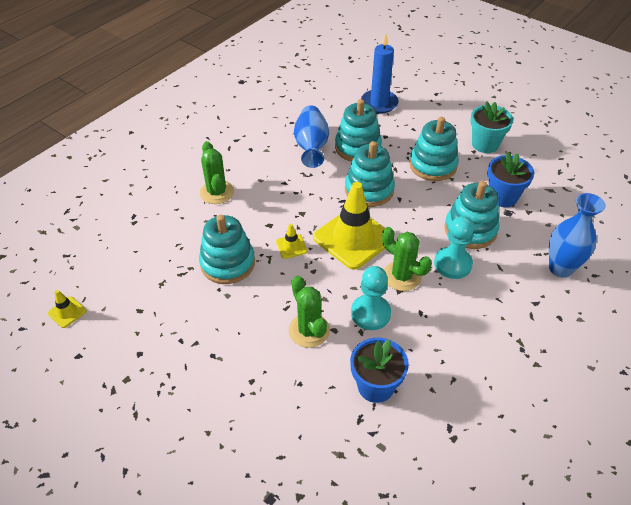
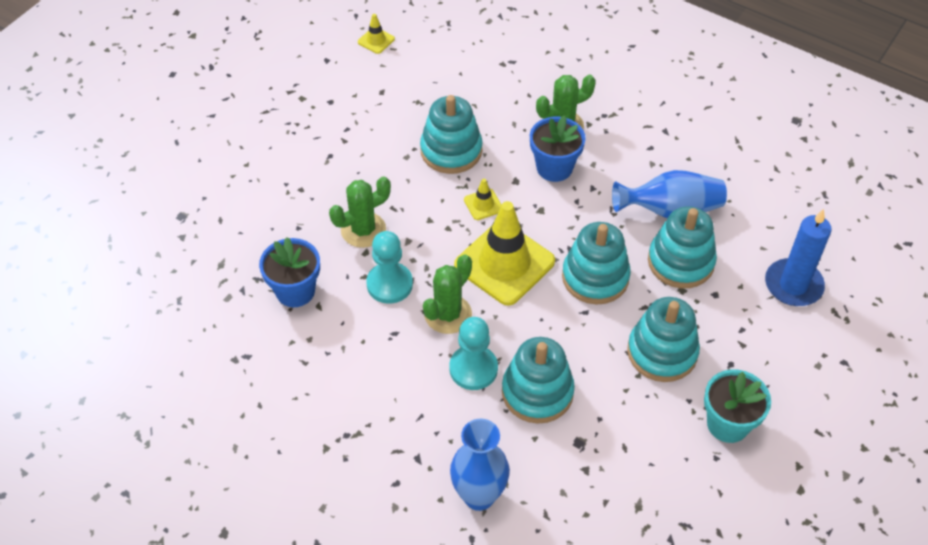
camera: 85 degrees right, 5 degrees up
blue flower pot [487,152,534,207] -> blue flower pot moved to [530,115,586,182]

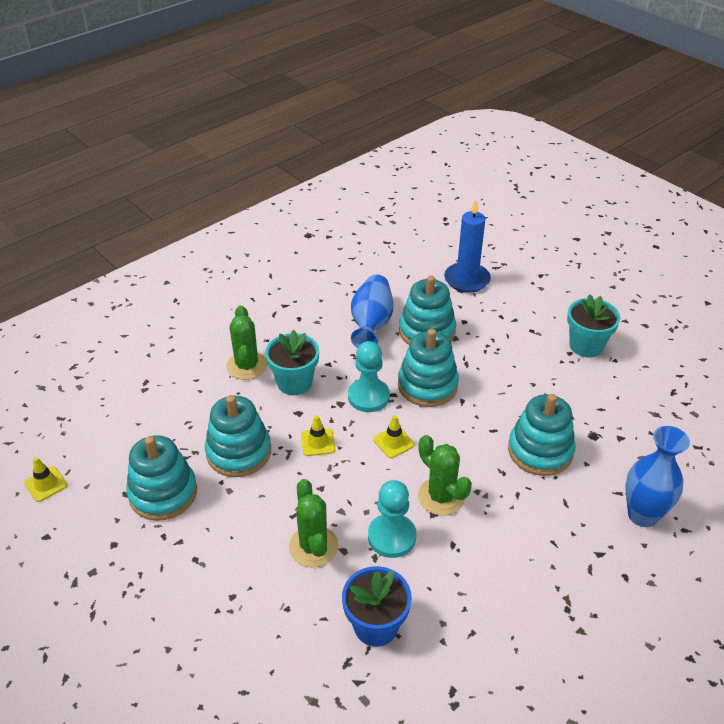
camera: 75 degrees left, 10 degrees down
turquoise pawn [449,317,498,390] -> turquoise pawn moved to [348,341,390,412]
yellow traffic cone [454,201,555,306] -> yellow traffic cone [374,415,415,458], size x0.43
blue flower pot [530,115,586,182] -> turquoise flower pot [265,330,319,395]
turquoise stacking toy [627,297,700,382] -> turquoise stacking toy moved to [126,435,197,521]

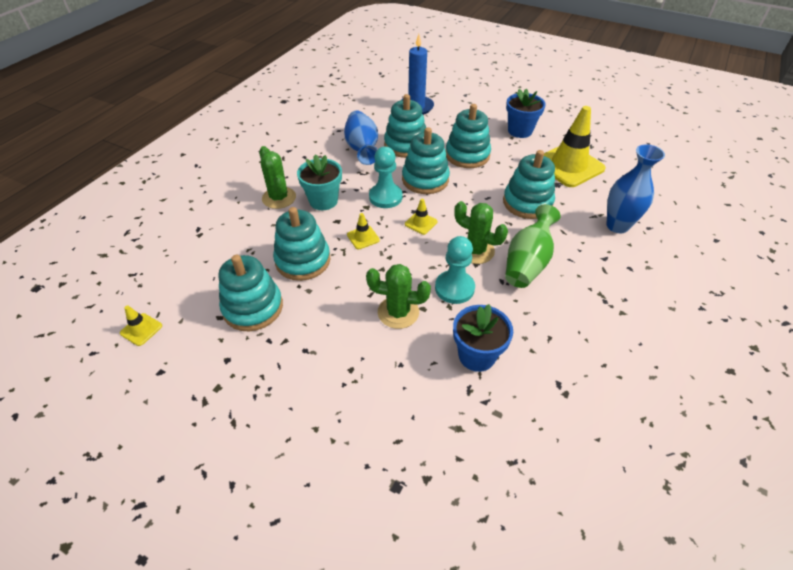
camera: 20 degrees left, 5 degrees up
green cactus [289,479,339,568] -> green cactus turned 45 degrees counterclockwise [366,264,431,329]
turquoise flower pot [567,294,620,358] -> blue flower pot [506,89,546,138]
none -> turquoise stacking toy [446,104,491,168]
none -> green vase [505,204,560,288]
none -> yellow traffic cone [544,106,606,187]

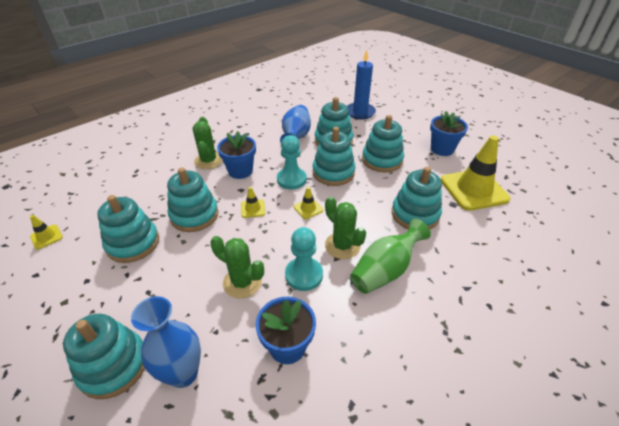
camera: 20 degrees right, 5 degrees down
turquoise flower pot [297,154,342,210] -> blue flower pot [217,131,256,179]
blue vase [607,144,665,233] -> blue vase moved to [131,296,201,388]
none -> turquoise stacking toy [63,314,145,399]

